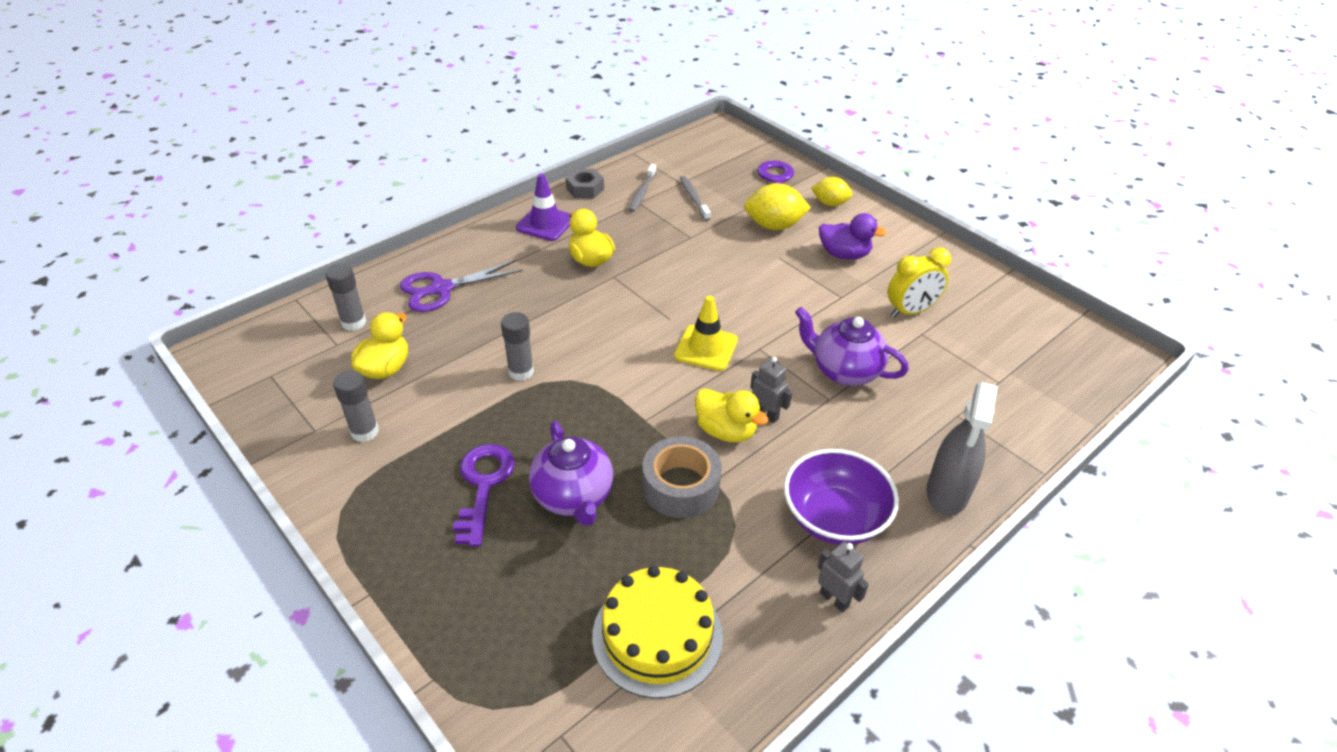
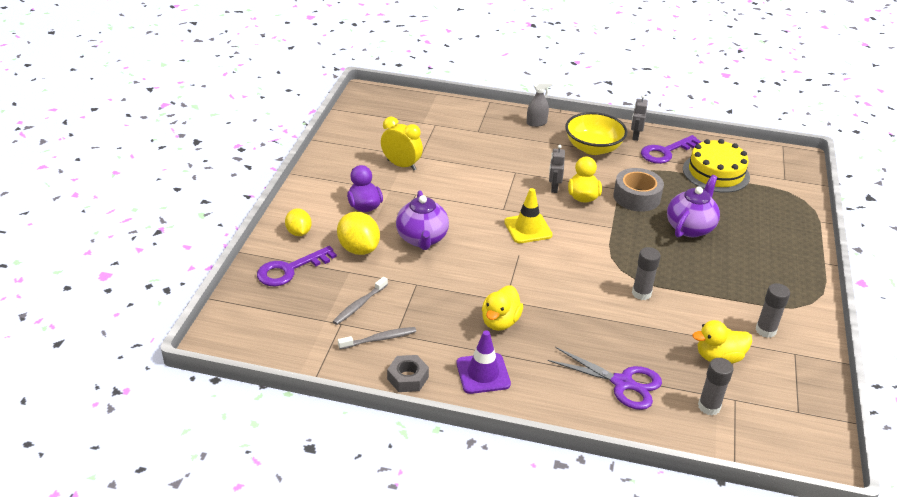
camera: 125 degrees left, 5 degrees down
purple key [453,444,515,546] -> purple key moved to [641,135,701,164]
purple bowl [784,449,899,545] -> yellow bowl [565,112,627,155]
purple teapot [795,307,909,386] -> purple teapot moved to [396,190,449,250]
grey spray bottle [927,382,998,516] -> grey spray bottle [527,80,552,127], size x0.59

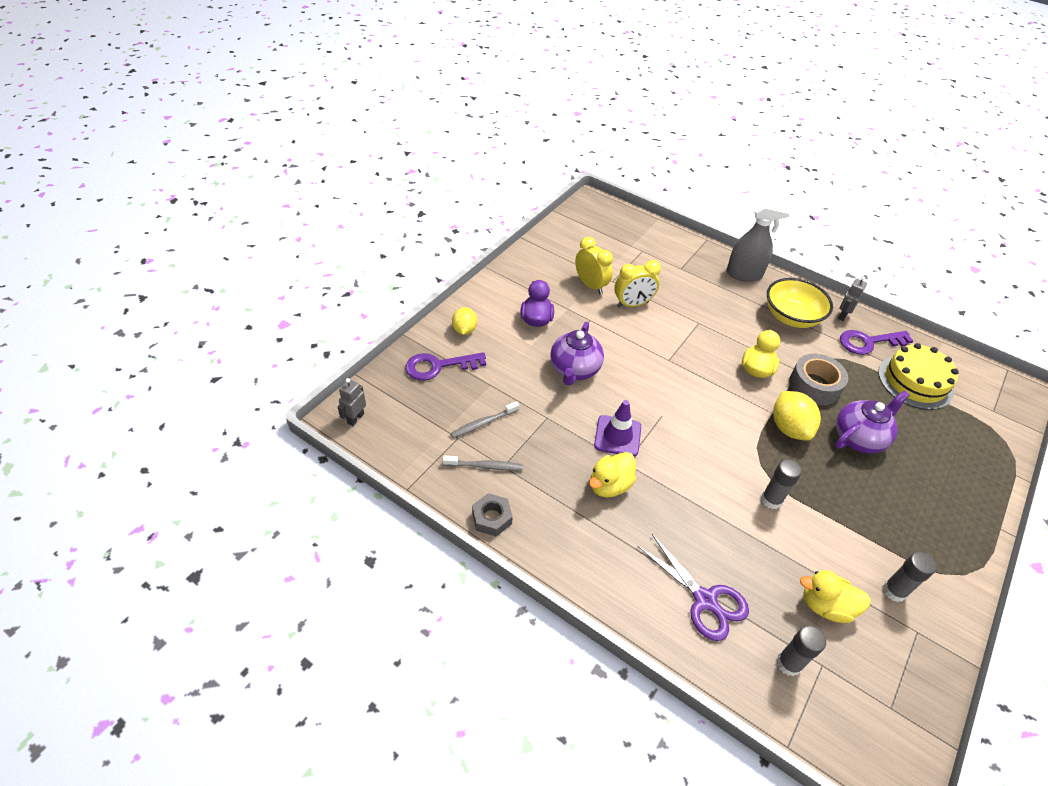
camera: 20 degrees right, 10 degrees up
yellow lemon [337,212,380,255] -> yellow lemon moved to [773,391,821,441]
purple traffic cone [457,330,511,394] -> purple traffic cone moved to [594,400,641,457]
yellow traffic cone [504,188,553,243] -> none
grey spray bottle [527,80,552,127] -> grey spray bottle [726,201,791,282], size x1.69
grey robot [549,145,565,193] -> grey robot moved to [338,378,366,426]
none -> yellow clock [614,260,661,307]

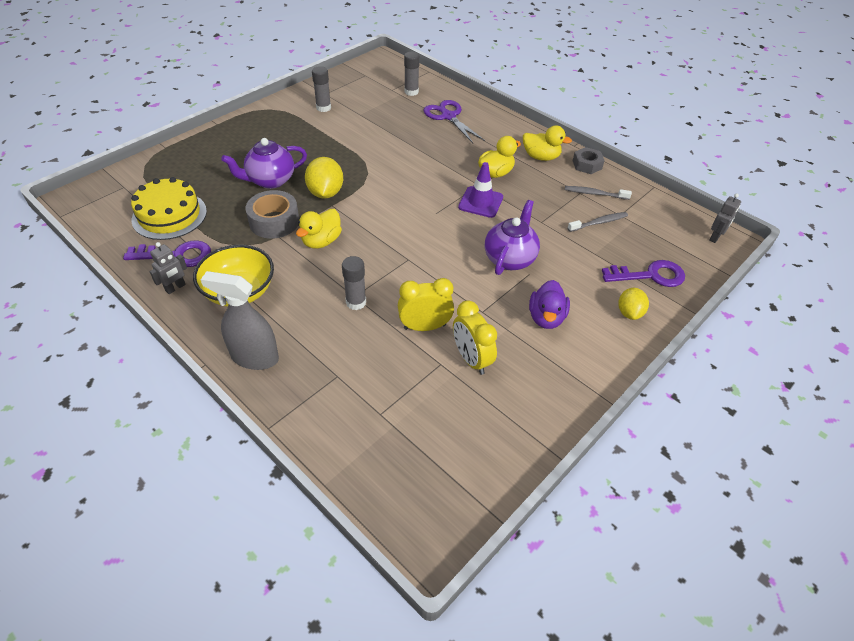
camera: 170 degrees left, 0 degrees up
grey glue stick [761,459,802,509] -> grey glue stick moved to [342,256,366,310]
yellow duck [800,570,871,623] -> yellow duck moved to [523,125,572,161]

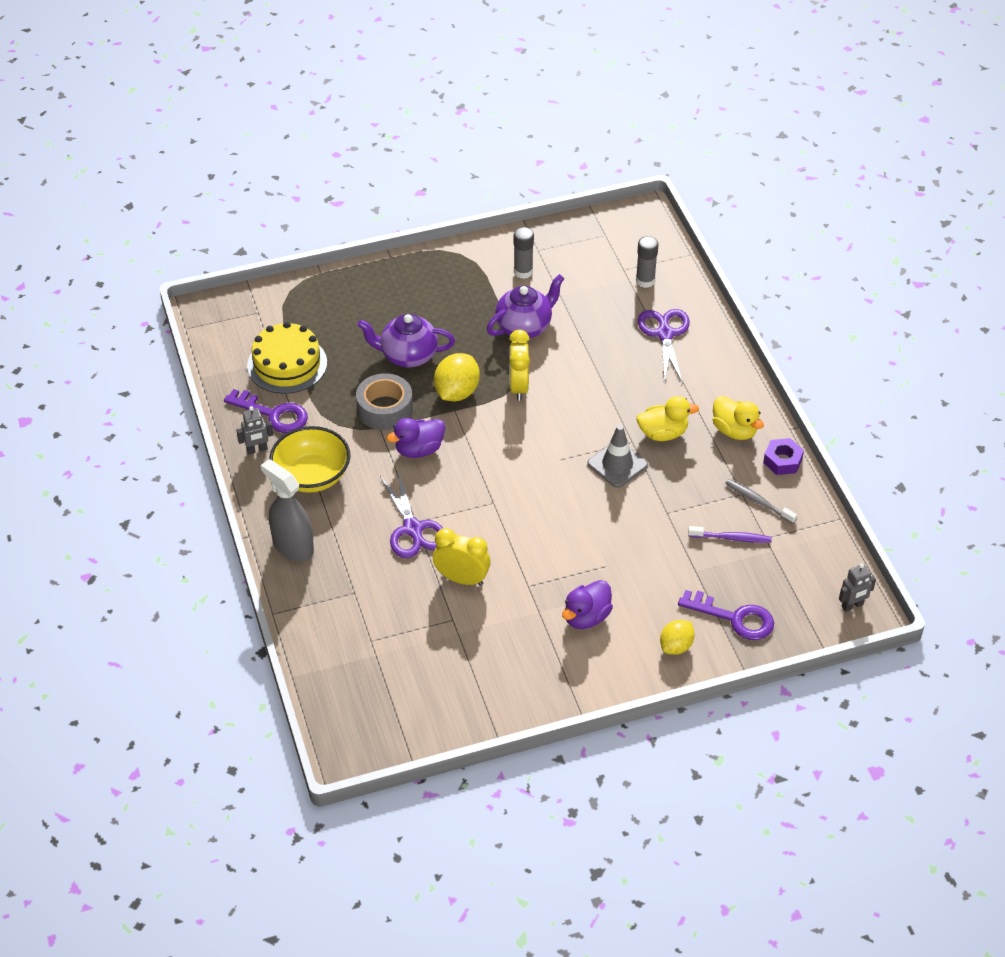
camera: 30 degrees right, 0 degrees up
yellow duck [296,209,342,249] -> purple duck [387,418,445,458]
grey glue stick [342,256,366,310] -> purple scissors [380,471,443,558]
yellow clock [453,300,497,375] -> yellow clock moved to [509,329,530,401]
purple traffic cone [458,162,503,218] -> grey traffic cone [587,425,648,488]
purple teapot [485,200,540,275] -> purple teapot moved to [487,274,565,338]
grey toothbrush [567,212,628,232] -> purple toothbrush [688,526,772,543]
grey nut [573,147,605,174] -> purple nut [763,438,804,475]

